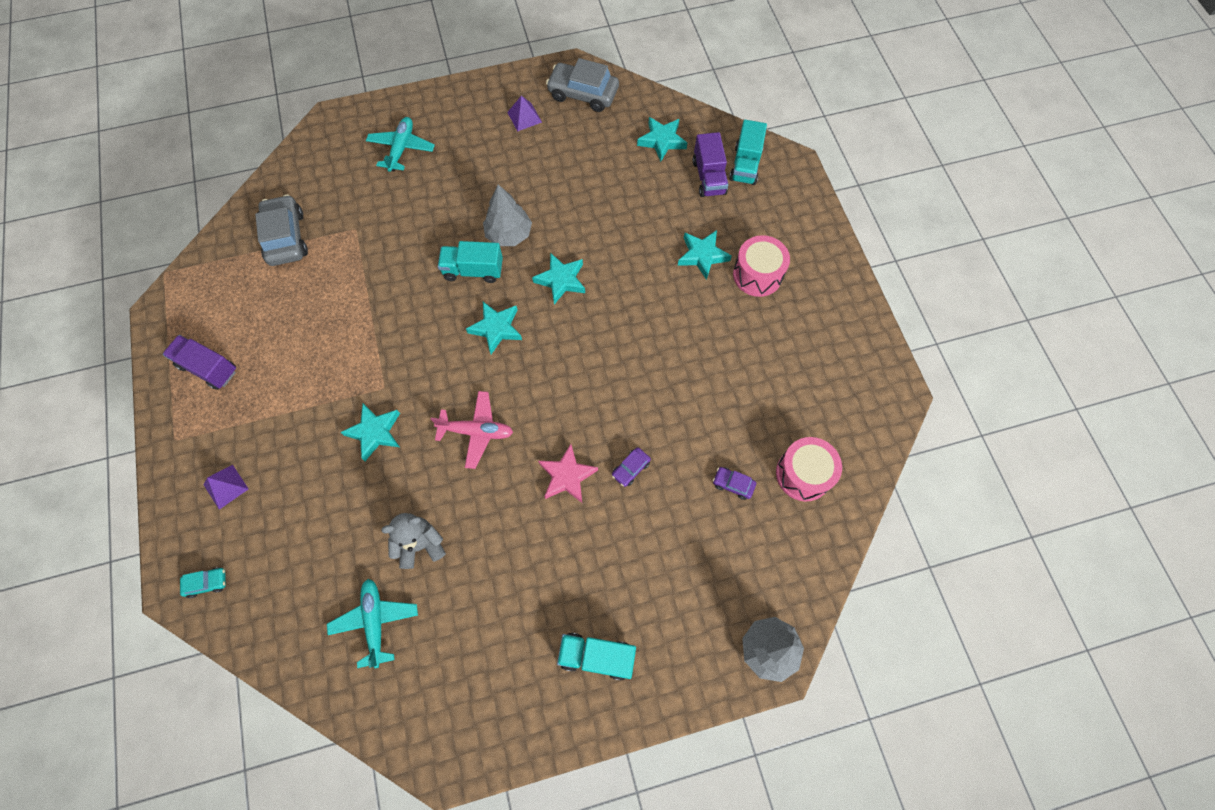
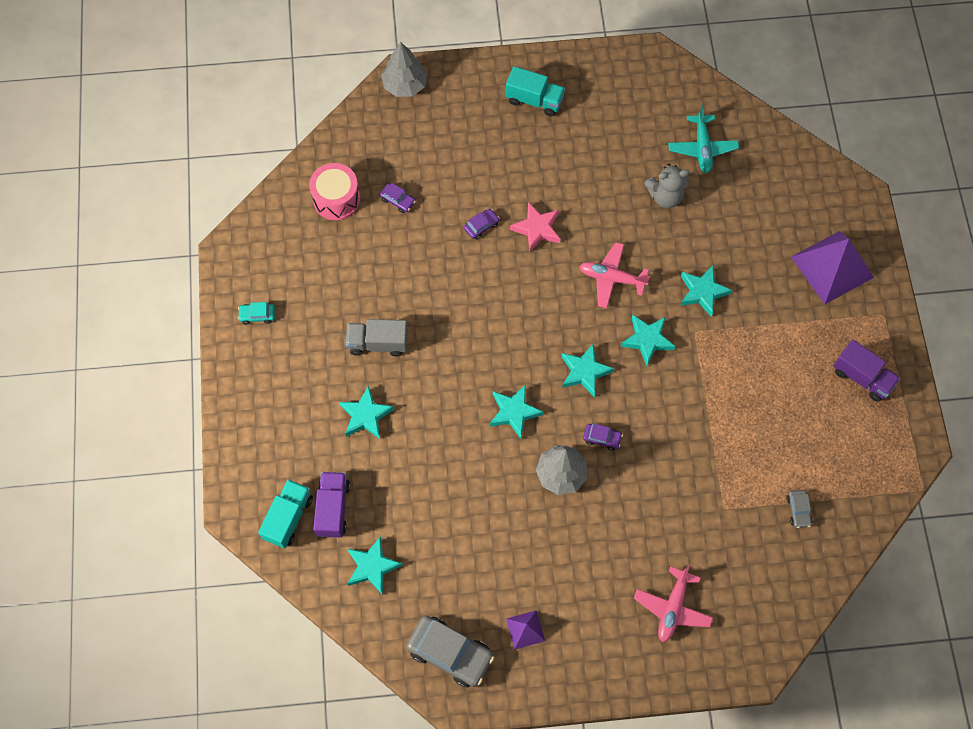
camera: 170 degrees left, 0 degrees up
turquoise car [180,567,226,598] -> turquoise car moved to [238,302,275,324]
purple pyramid [203,465,248,510] -> purple pyramid [791,231,874,304], size x2.08
grey car [255,195,308,266] -> grey car [786,490,813,528], size x0.48
turquoise plane [366,117,435,172] -> pink plane [634,565,713,642]
turquoise truck [438,241,503,283] -> purple car [583,423,623,450]
pink drum [733,235,790,297] -> none
none -> grey truck [346,319,408,357]
none -> turquoise star [621,315,676,366]

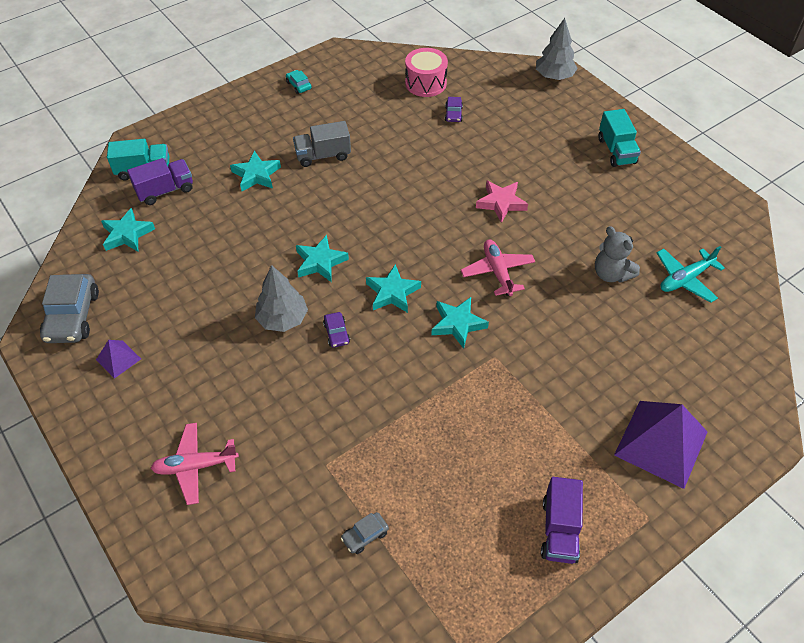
camera: 60 degrees right, 15 degrees down
grey truck [346,319,408,357] -> grey truck turned 75 degrees counterclockwise [293,121,351,167]
purple car [464,209,500,240] -> none
turquoise star [680,266,732,317] -> none

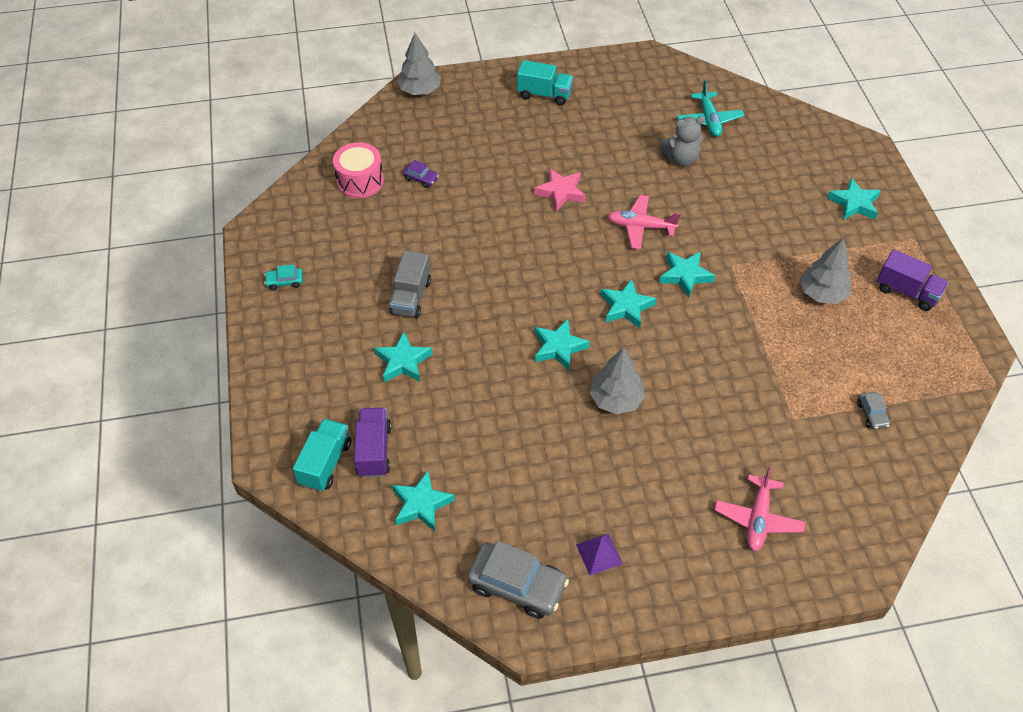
camera: 65 degrees left, 0 degrees up
purple car [323,312,350,347] -> none
purple pyramid [614,401,708,489] -> turquoise star [827,178,881,220]
none -> grey tree [800,238,852,304]

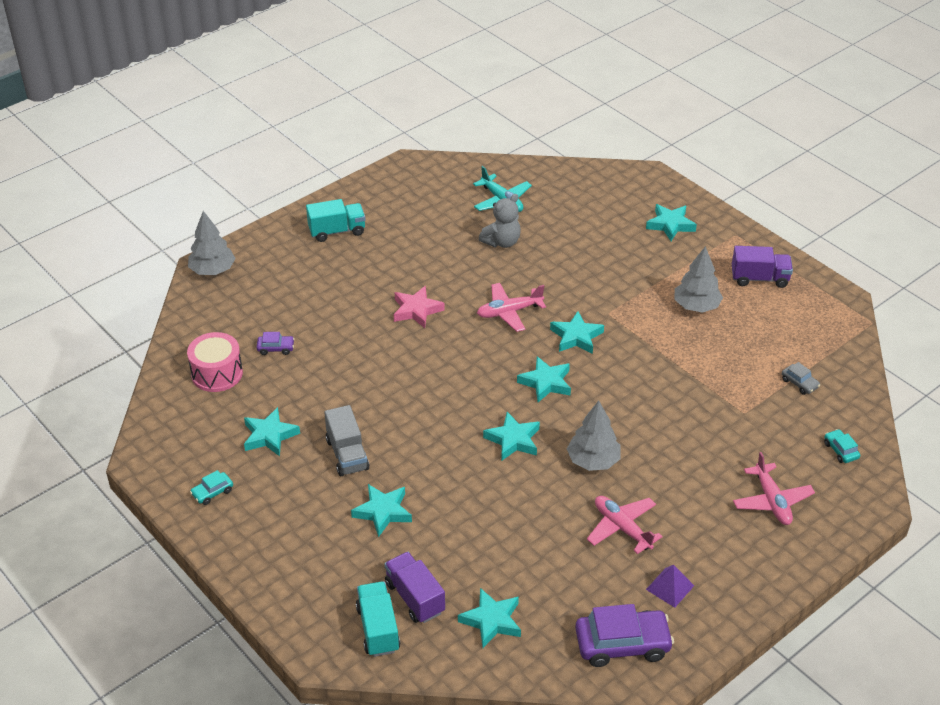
camera: 30 degrees left, 10 degrees down
grey car [467,541,569,619] -> purple car [575,604,674,667]
none -> turquoise star [244,407,300,457]
none -> pink plane [587,496,663,554]
none -> turquoise car [824,429,860,463]

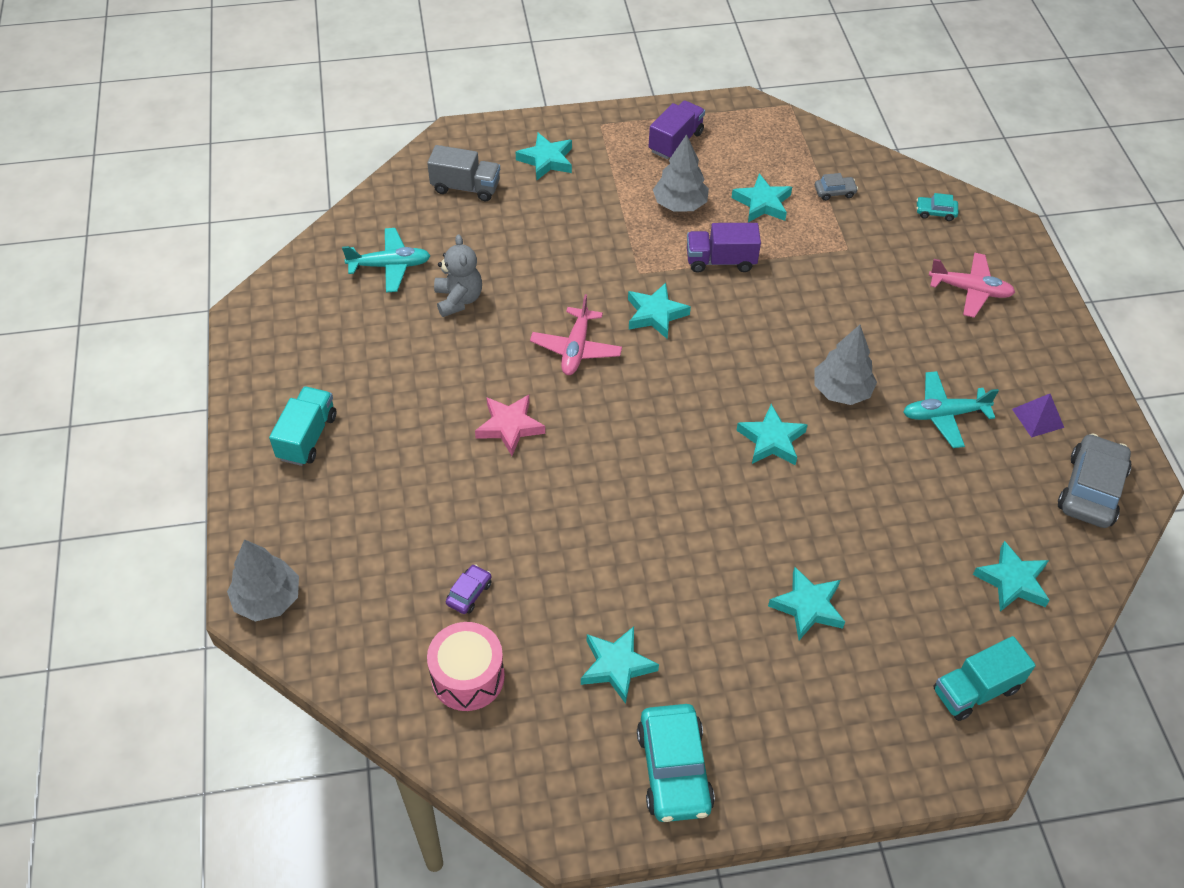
camera: 60 degrees left, 10 degrees up
turquoise car [190,470,233,505] -> turquoise car [637,704,715,822], size x2.08
grey truck [324,405,369,476] -> grey truck moved to [427,145,500,201]
turquoise truck [356,582,400,657] -> turquoise truck turned 45 degrees counterclockwise [933,636,1036,721]
purple truck [384,552,445,623] -> purple truck moved to [687,223,761,273]
turquoise star [517,356,571,402] -> turquoise star moved to [731,174,792,222]
purple car [575,604,674,667] -> grey car [1058,433,1131,528]
pink plane [587,496,663,554] -> turquoise plane [903,371,999,448]

